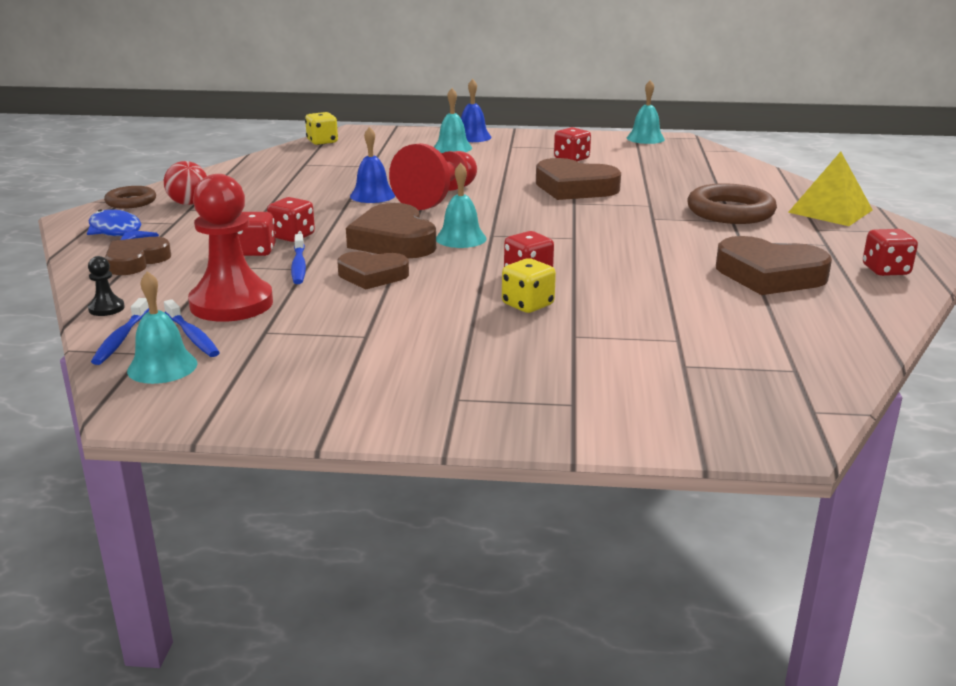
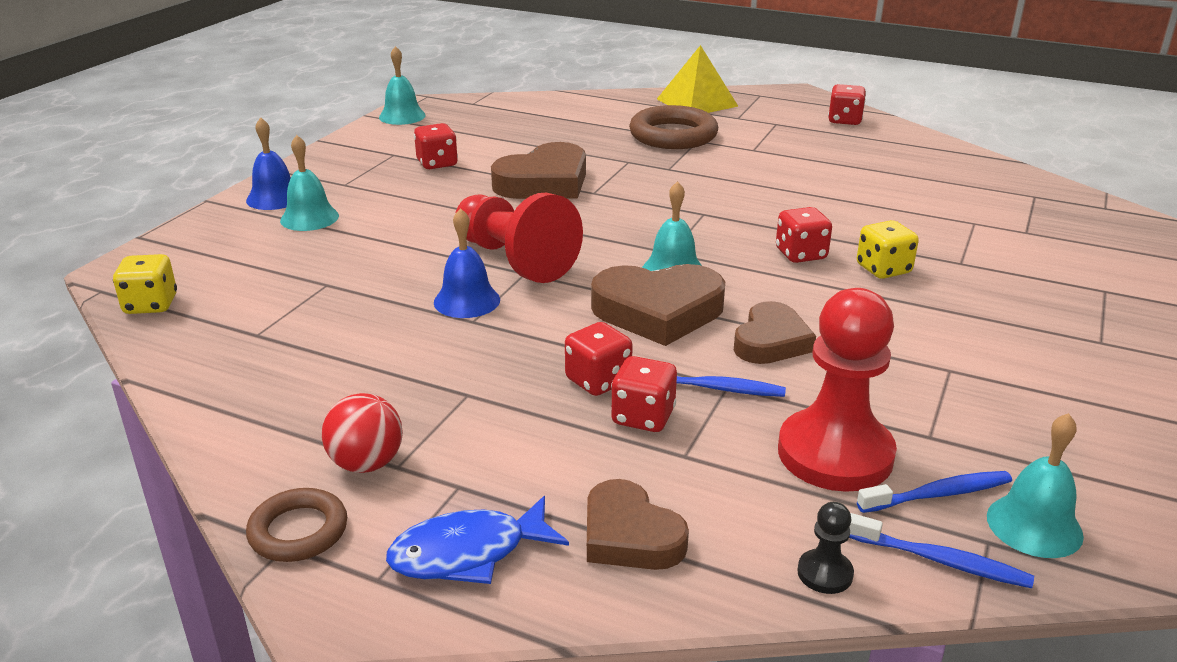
camera: 70 degrees left, 5 degrees up
brown heart [716,236,832,295] -> none

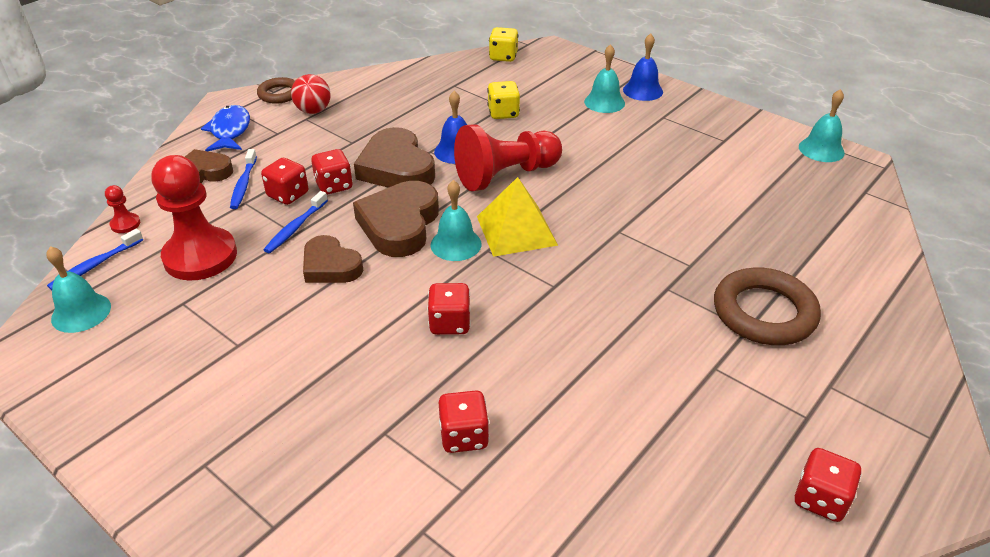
camera: 105 degrees right, 10 degrees up
red dice [414,123,458,169] -> red dice moved to [439,390,489,453]
brown heart [491,142,586,199] -> brown heart moved to [354,127,435,188]
yellow pyramid [657,45,738,113] -> yellow pyramid moved to [477,177,558,257]
black pawn [797,502,854,594] -> red pawn [105,185,140,233]
yellow dice [857,220,919,279] -> yellow dice moved to [487,81,520,119]
blue toothbrush [857,471,1012,513] -> blue toothbrush moved to [230,149,257,209]

